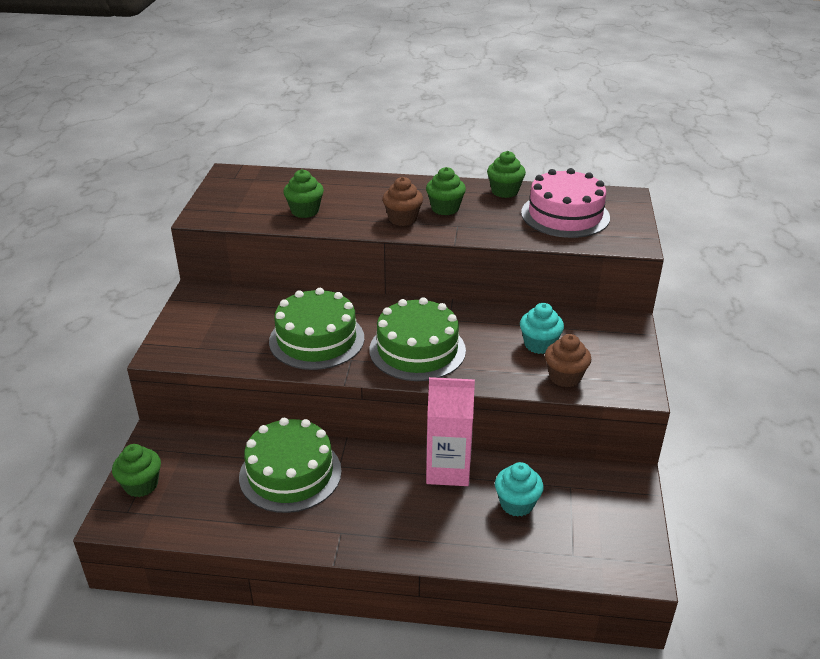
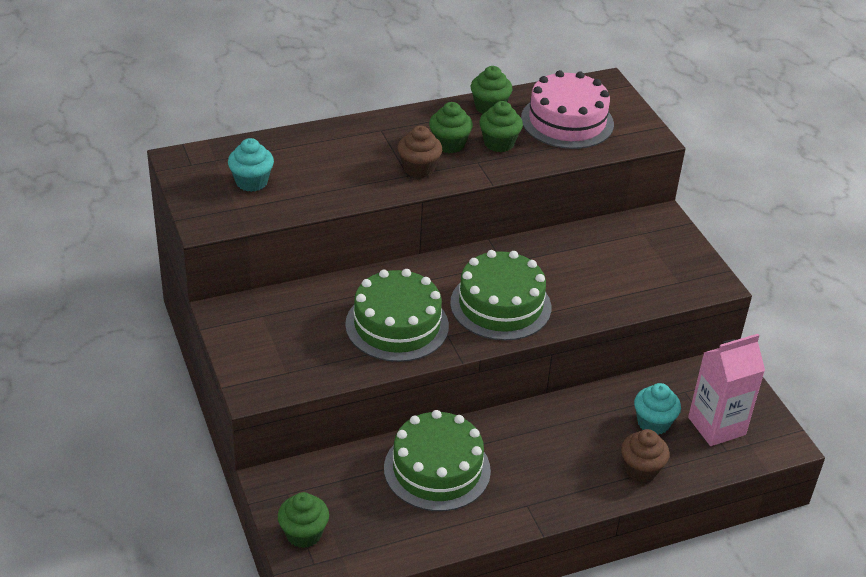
camera: 30 degrees left, 5 degrees up
green cupcake [283,169,324,218] -> green cupcake moved to [479,101,523,152]
pink carton [426,377,475,486] -> pink carton moved to [688,334,765,446]
turquoise cupcake [520,303,564,354] -> turquoise cupcake moved to [228,138,274,192]
brown cupcake [545,334,591,387] -> brown cupcake moved to [621,429,670,482]

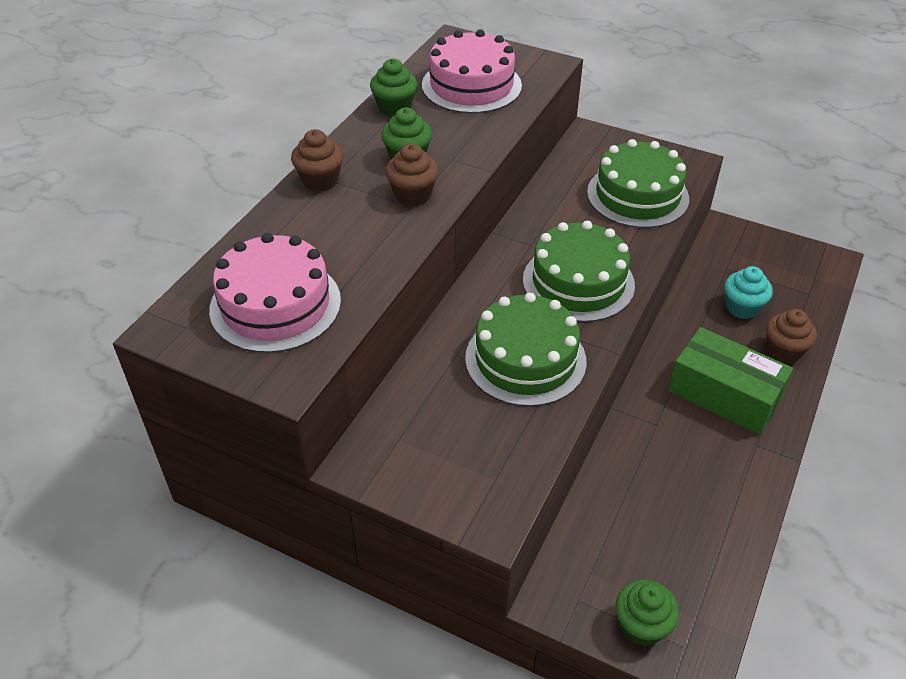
camera: 40 degrees left, 5 degrees up
turquoise cupcake [228,138,274,192] -> pink cake [209,233,341,353]
green cake [384,410,491,511] -> green cake moved to [587,139,689,228]
green cupcake [479,101,523,152] -> none
pink carton [688,334,765,446] -> none
none -> brown cupcake [291,129,344,192]
none -> green box [668,327,793,435]

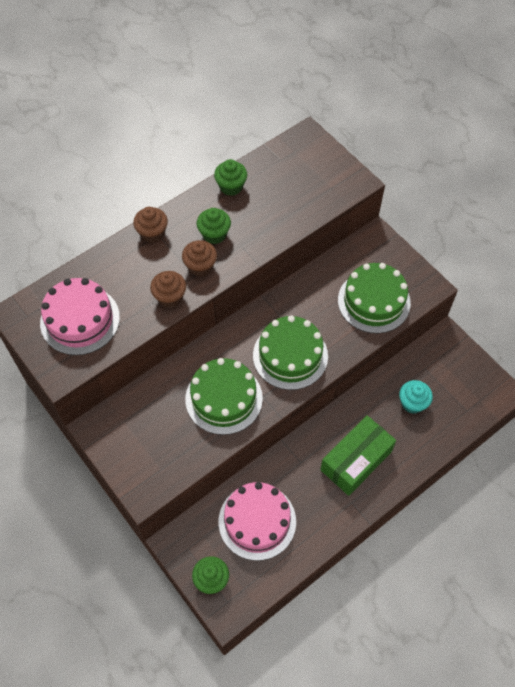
camera: 25 degrees right, 15 degrees up
pink cake [422,30,522,114] -> pink cake moved to [219,482,296,561]
green box [668,327,793,435] -> green box turned 75 degrees clockwise [320,415,396,496]
brown cupcake [766,309,817,363] -> brown cupcake moved to [150,271,186,308]

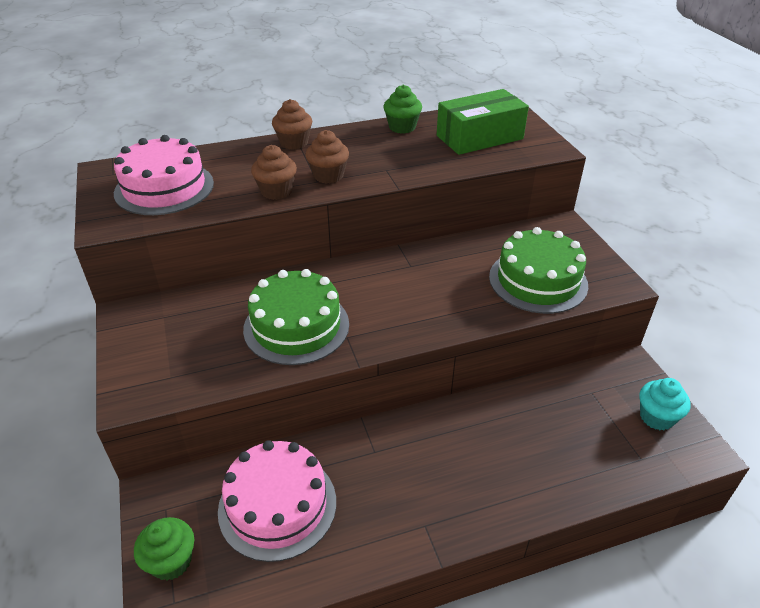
camera: 20 degrees right, 20 degrees down
green cupcake [197,208,231,244] -> none
green cake [253,315,328,390] -> none
green box [320,415,396,496] -> green box moved to [437,89,529,155]
turquoise cupcake [399,380,433,414] -> turquoise cupcake moved to [639,378,691,430]

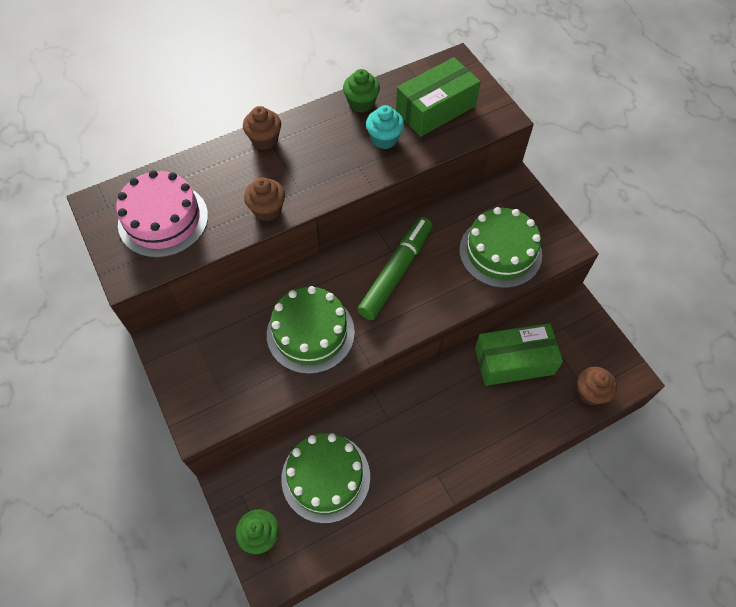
camera: 10 degrees left, 20 degrees up
pink cake [218,440,336,562] -> green cake [281,433,370,523]
brown cupcake [305,130,349,184] -> brown cupcake moved to [577,367,617,405]
turquoise cupcake [639,378,691,430] -> turquoise cupcake moved to [366,105,404,149]
none -> green marker [357,217,432,320]
none -> green box [475,323,563,386]

